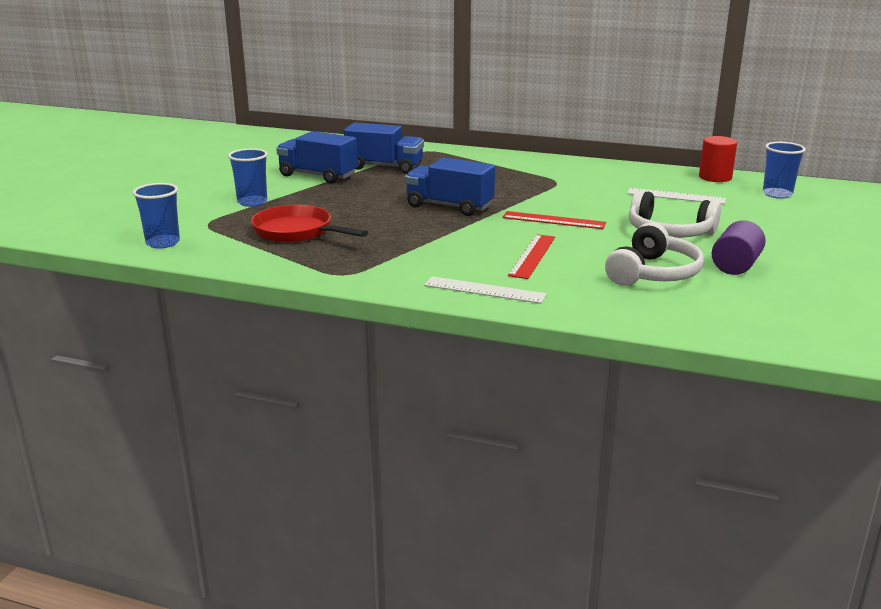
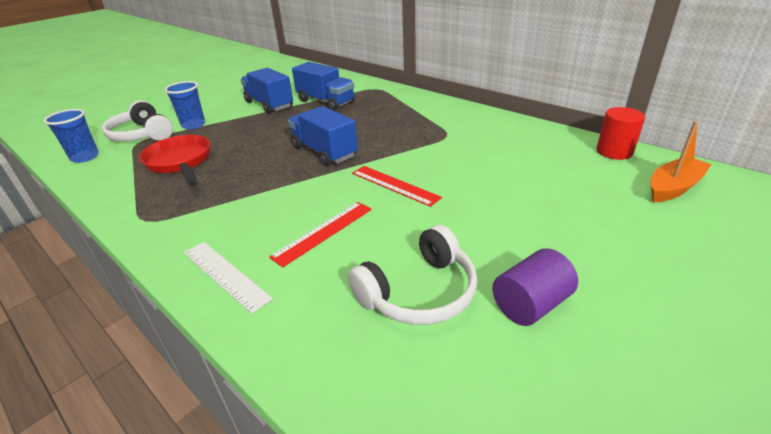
camera: 25 degrees right, 10 degrees up
white ruler [627,188,726,204] -> none
white headphones [629,190,721,238] -> white headphones moved to [102,100,173,142]
blue cup [763,142,806,199] -> orange boat [651,121,712,203]

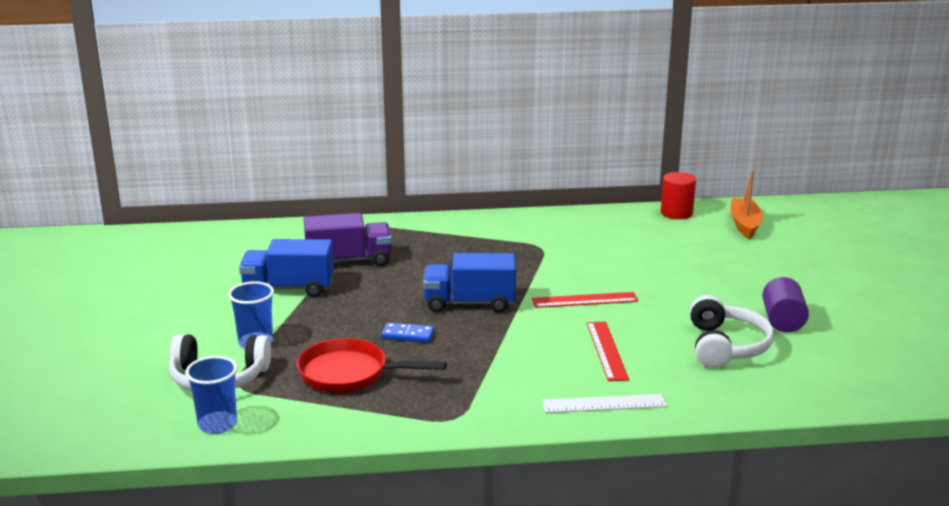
camera: 50 degrees left, 10 degrees down
blue truck [292,62,355,111] -> purple truck [304,213,392,266]
none -> blue domino [381,322,434,343]

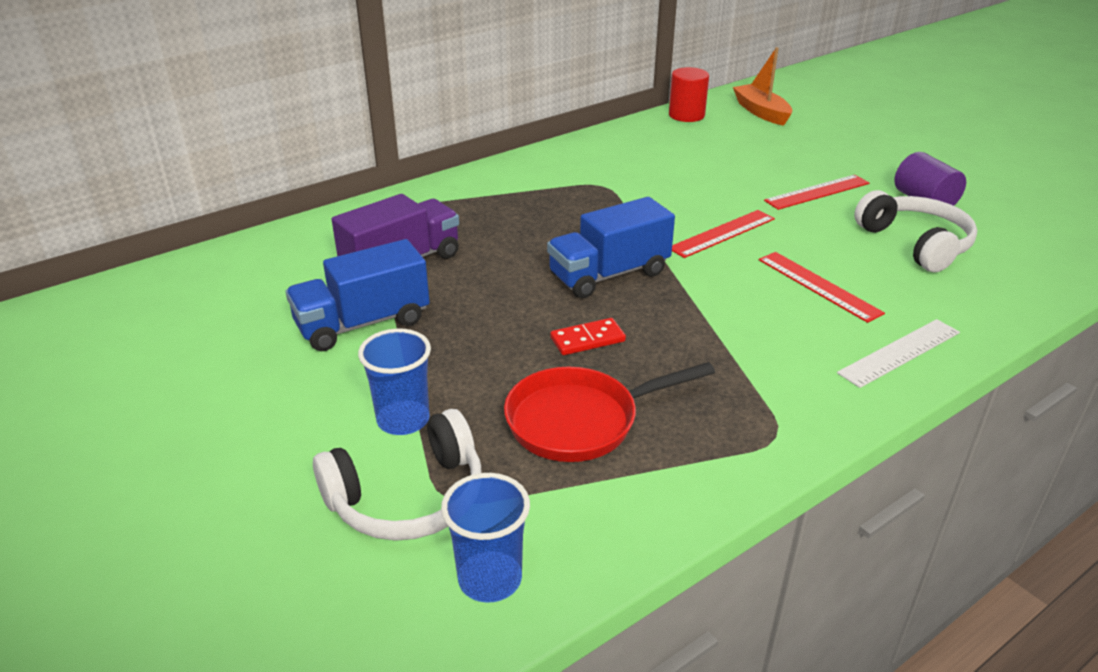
camera: 30 degrees left, 10 degrees up
blue domino [381,322,434,343] -> red domino [551,318,626,355]
none -> red ruler [764,175,869,210]

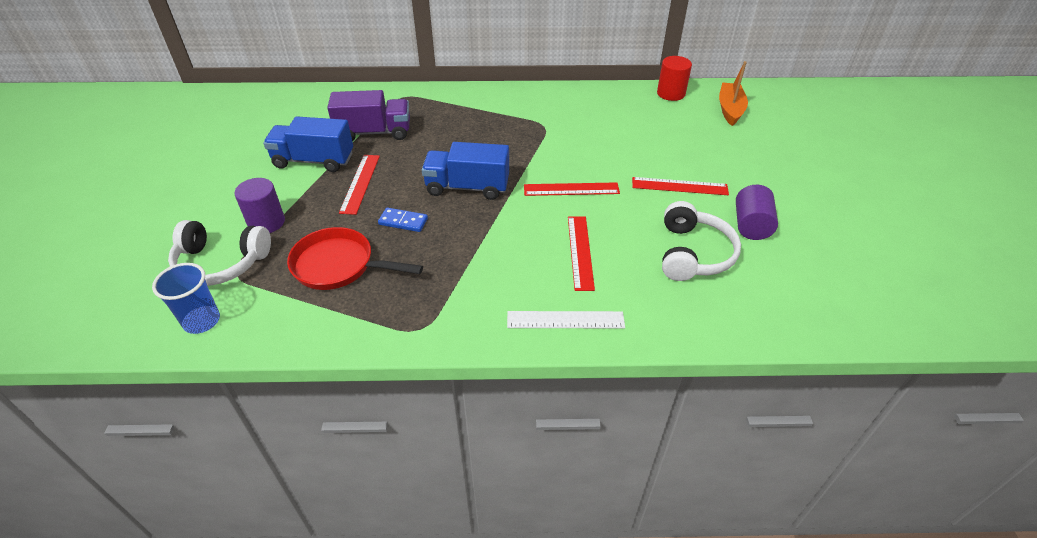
camera: 35 degrees right, 10 degrees up
blue cup [358,328,431,435] -> purple cylinder [234,178,285,233]
red domino [551,318,626,355] -> blue domino [378,208,428,232]
none -> red ruler [339,155,380,215]

